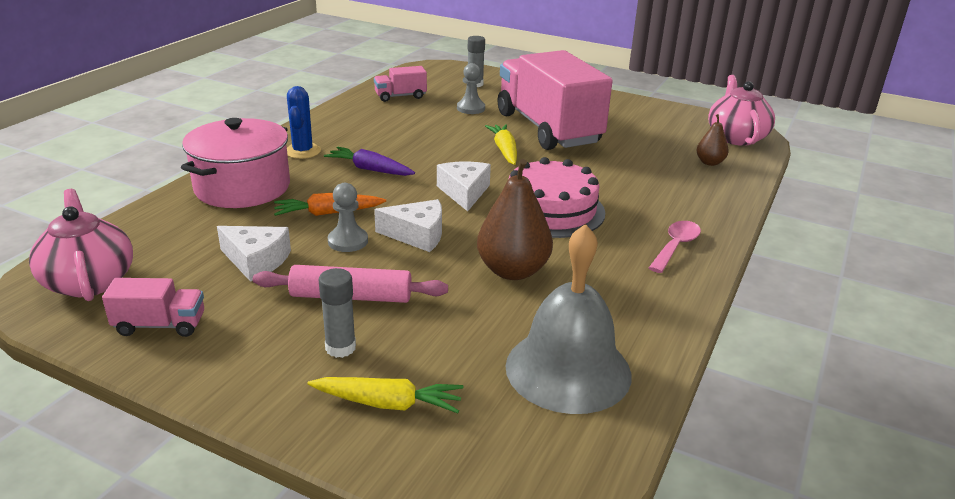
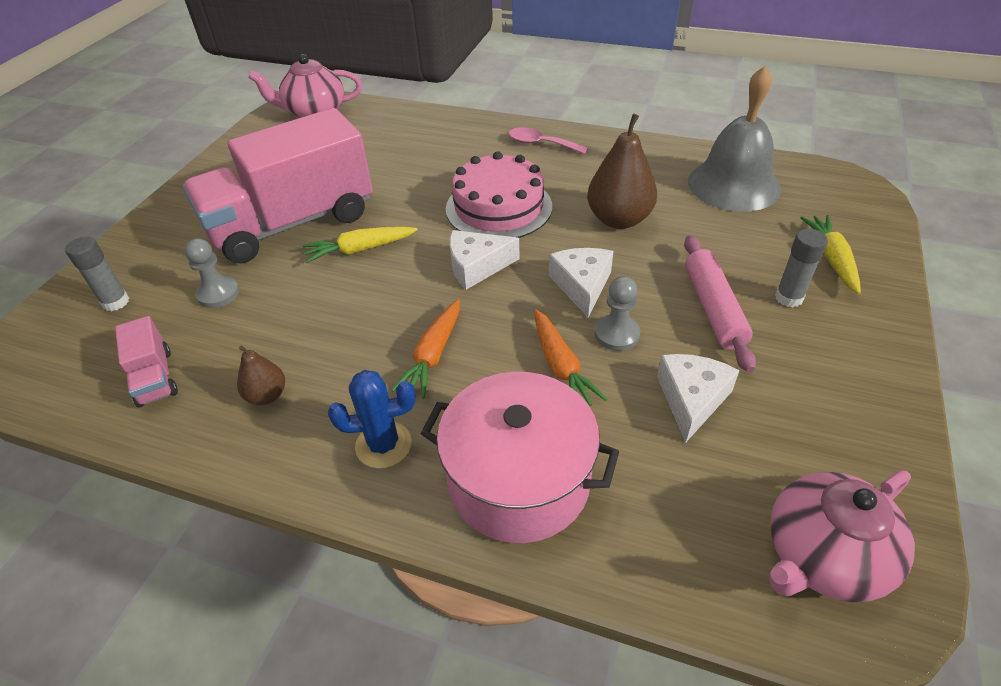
camera: 95 degrees left, 15 degrees up
pink truck [102,278,204,337] -> none
purple carrot [324,147,415,176] -> orange carrot [391,299,460,399]
brown pear [697,114,729,166] -> brown pear moved to [237,345,285,405]

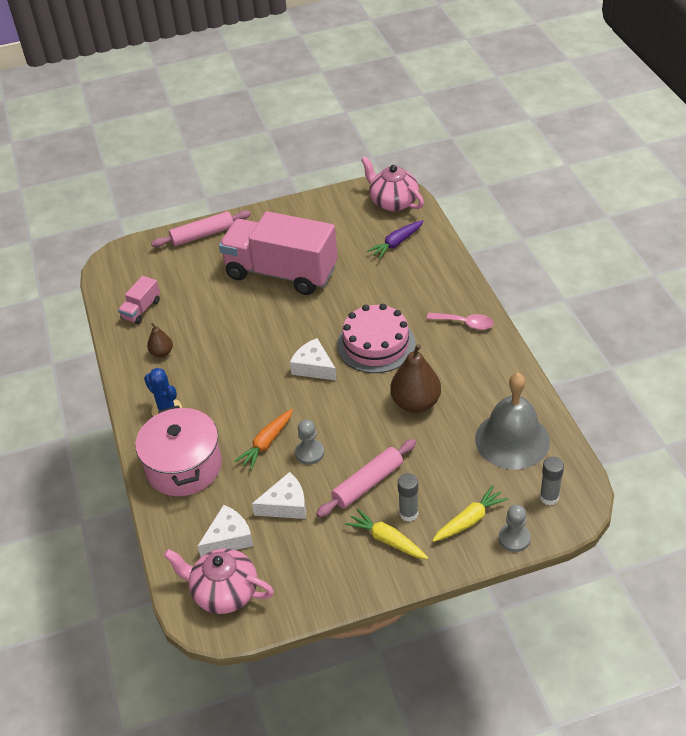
camera: 55 degrees right, 0 degrees up
grey glue stick [65,237,129,311] -> grey glue stick moved to [540,457,564,505]
grey pawn [184,238,239,308] -> grey pawn moved to [499,505,531,552]
yellow carrot [303,227,417,263] -> yellow carrot moved to [345,508,428,559]
orange carrot [391,299,460,399] -> none
pink spoon [509,127,589,154] -> pink spoon turned 120 degrees clockwise [427,313,494,330]
white cheese [549,248,613,317] -> white cheese moved to [198,505,253,557]
none -> pink rolling pin [151,210,251,247]
none -> purple carrot [367,220,424,259]

